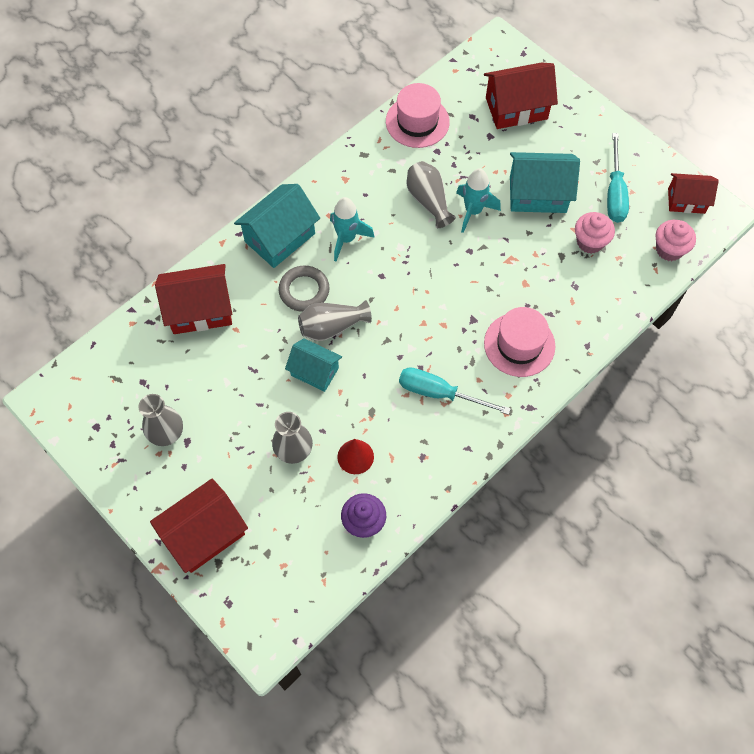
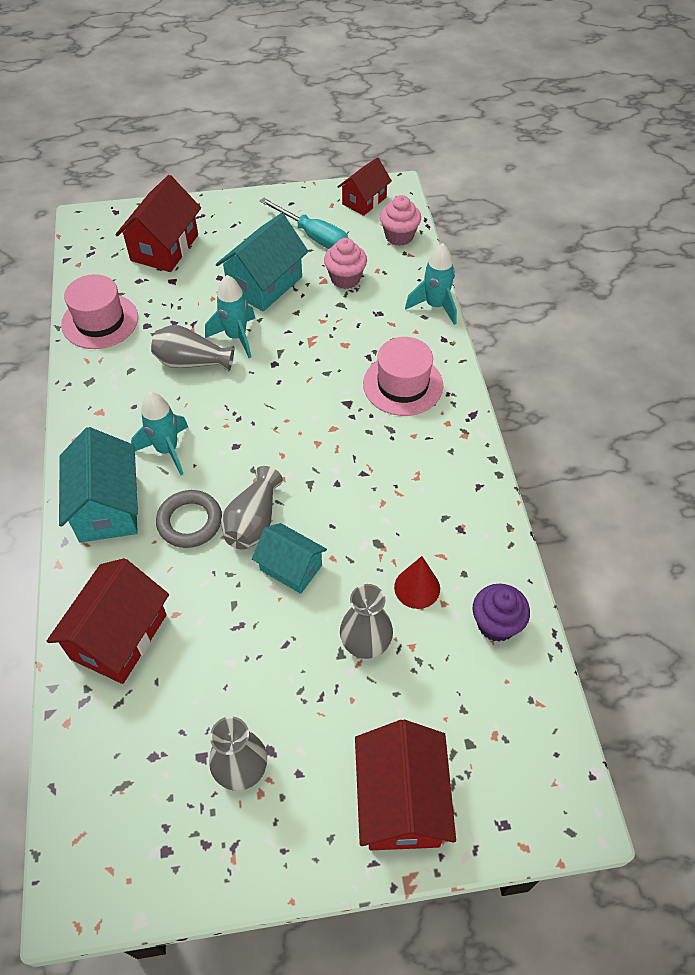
camera: 55 degrees left, 10 degrees down
turquoise house [285,338,342,392] -> turquoise house turned 60 degrees clockwise [252,523,327,594]
turquoise screwdriver [399,367,511,415] -> none
none -> turquoise rocket [405,243,457,325]

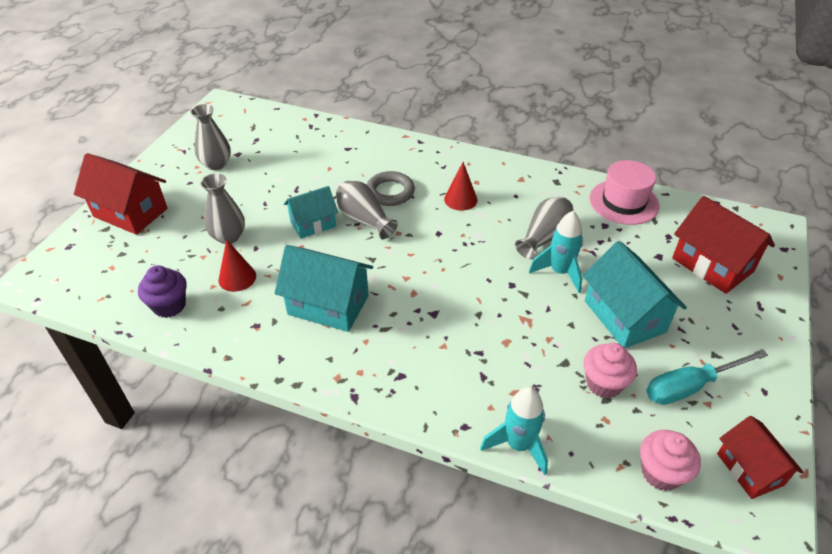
camera: 120 degrees right, 10 degrees down
red house [47,558,169,684] -> none
turquoise house [59,427,138,543] -> turquoise house moved to [275,245,373,332]
turquoise rocket [131,392,188,475] -> red cone [444,162,478,211]
pink hat [363,337,443,416] -> none

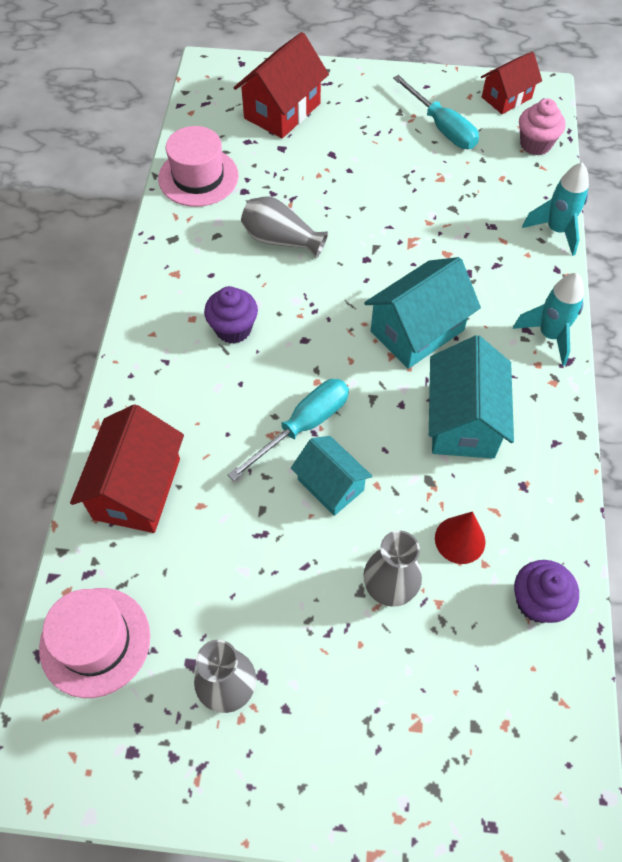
camera: 105 degrees left, 15 degrees up
red house [74,153,168,235] -> red house moved to [70,404,184,533]
grey vase [336,181,398,239] -> turquoise screwdriver [228,379,349,481]
grey ring [366,171,415,206] -> none
red cone [444,162,478,211] -> purple cupcake [204,286,258,344]
turquoise rocket [529,211,583,293] -> turquoise rocket moved to [513,273,584,366]
turquoise house [583,241,687,348] -> turquoise house moved to [364,257,481,369]
pink cupcake [584,343,637,398] -> none
none -> pink hat [39,588,150,698]

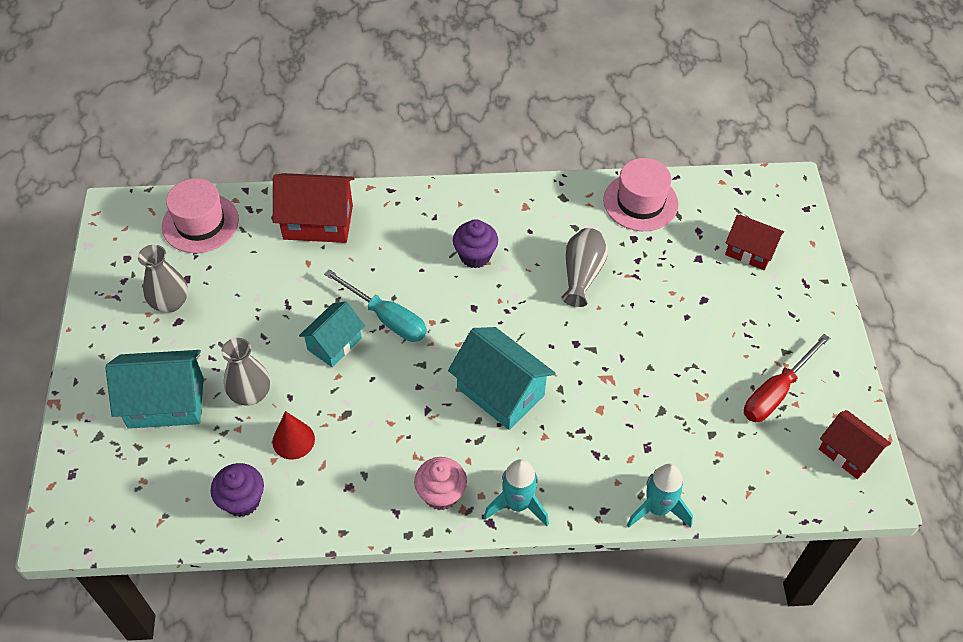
camera: 80 degrees right, 5 degrees down
red house [233,32,329,138] -> red house [725,215,784,270], size x0.64
turquoise screwdriver [393,75,479,149] -> red screwdriver [744,334,830,422]
turquoise house [429,335,514,459] -> turquoise house moved to [105,350,204,429]
pink cupcake [519,99,566,155] -> pink cupcake moved to [414,457,467,510]

